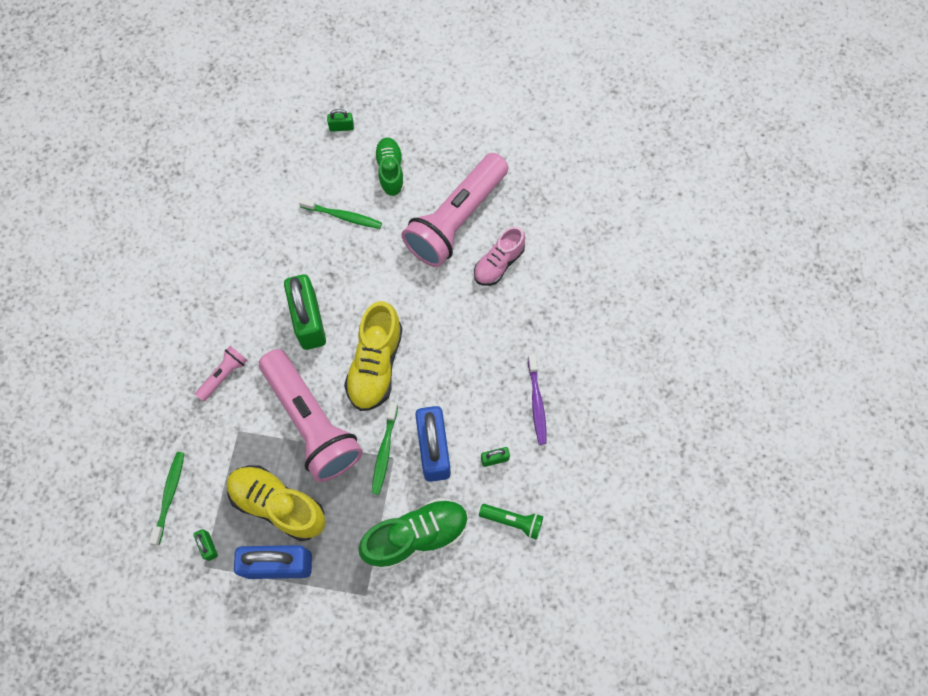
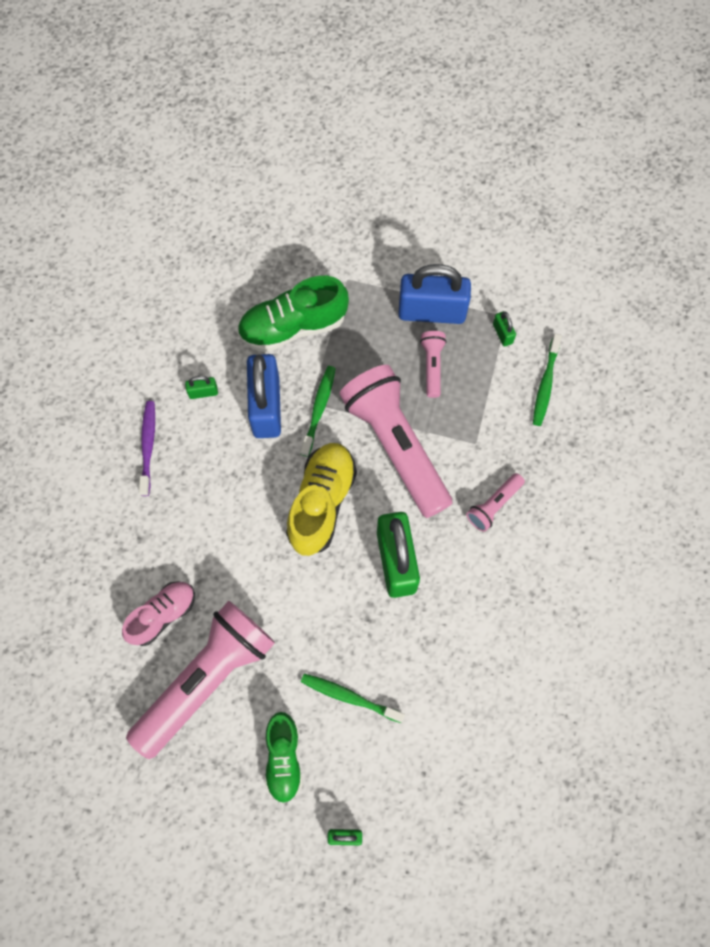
camera: 175 degrees left, 0 degrees up
yellow shoe [227,465,326,541] -> pink flashlight [420,331,447,398]
green flashlight [479,504,543,540] -> none

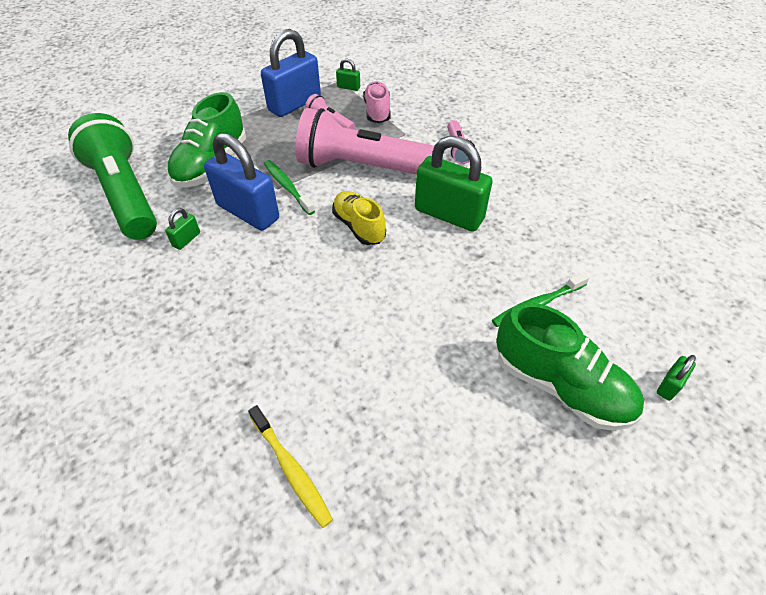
camera: 50 degrees left, 20 degrees down
pink shoe [122,581,195,646] -> pink shoe moved to [363,81,391,123]
pink flashlight [126,601,275,759] -> none
purple toothbrush [139,401,155,496] -> none
green shoe [265,712,302,804] -> green shoe [496,303,644,430], size x1.53
yellow shoe [286,443,357,556] -> yellow shoe [332,191,386,245], size x0.65
green toothbrush [533,334,562,426] -> none
none -> green flashlight [68,113,157,240]
none -> yellow toothbrush [248,405,333,528]

